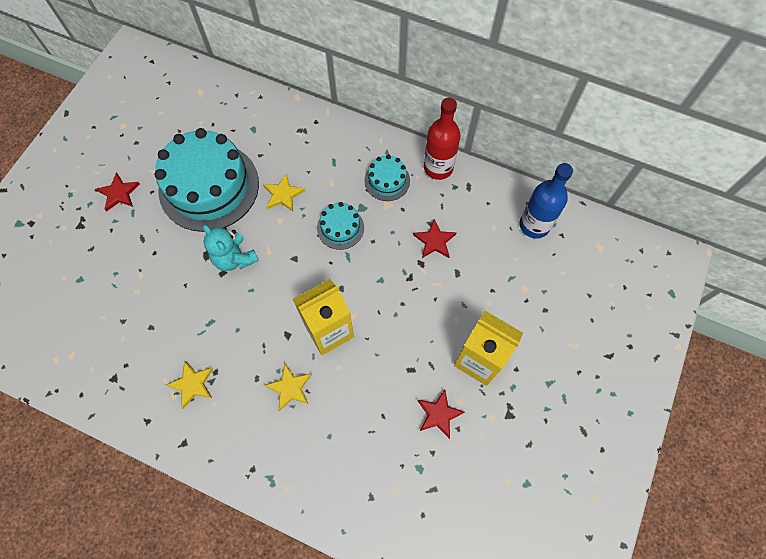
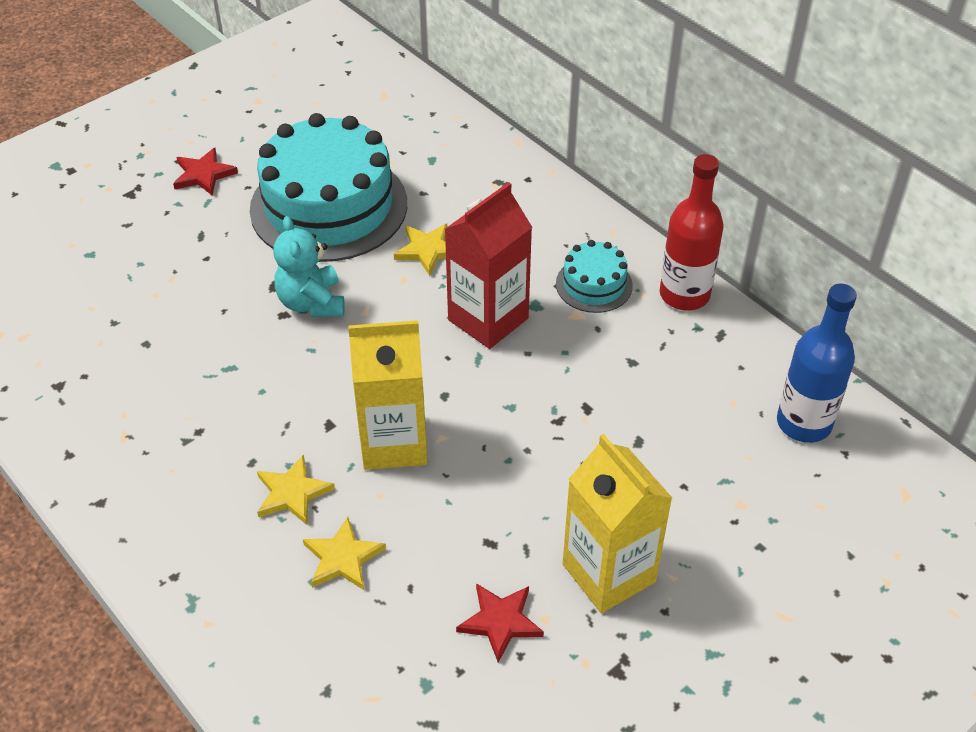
camera: 25 degrees right, 20 degrees down
yellow star [166,360,213,409] -> yellow star moved to [303,517,386,590]
turquoise cake [317,202,364,250] -> red carton [445,182,532,349]
red star [413,219,457,258] -> none

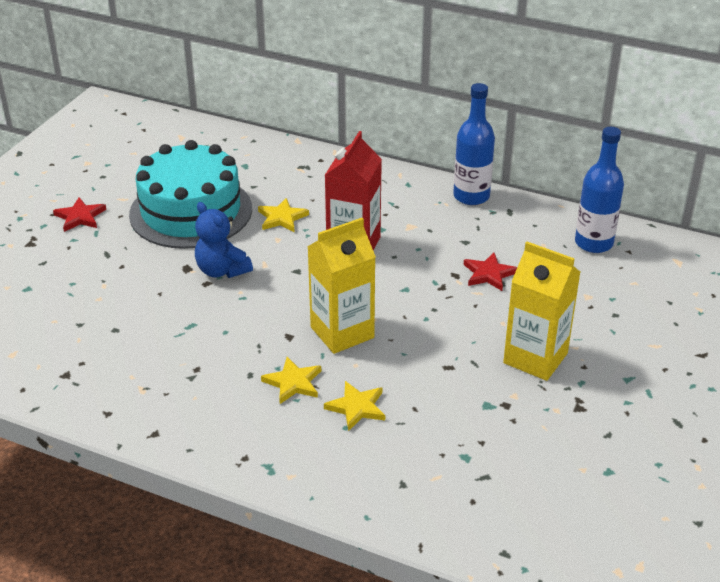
camera: 25 degrees left, 10 degrees down
turquoise teddy bear [273,216,345,317] -> blue teddy bear [195,202,253,278]
red star [456,583,544,663] -> red star moved to [464,253,517,291]
turquoise cake [556,240,633,313] -> none
red bottle [660,154,724,311] -> blue bottle [453,83,495,205]

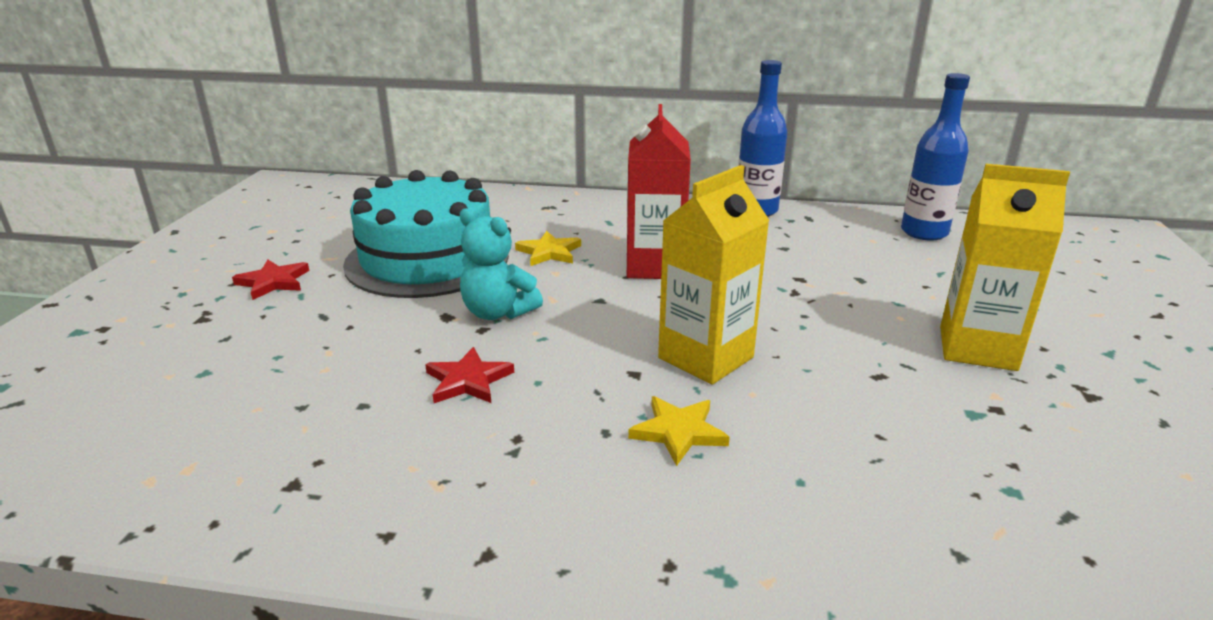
camera: 15 degrees left, 10 degrees down
blue teddy bear [195,202,253,278] -> turquoise teddy bear [460,208,543,320]
yellow star [324,381,385,431] -> none
red star [464,253,517,291] -> red star moved to [425,347,514,403]

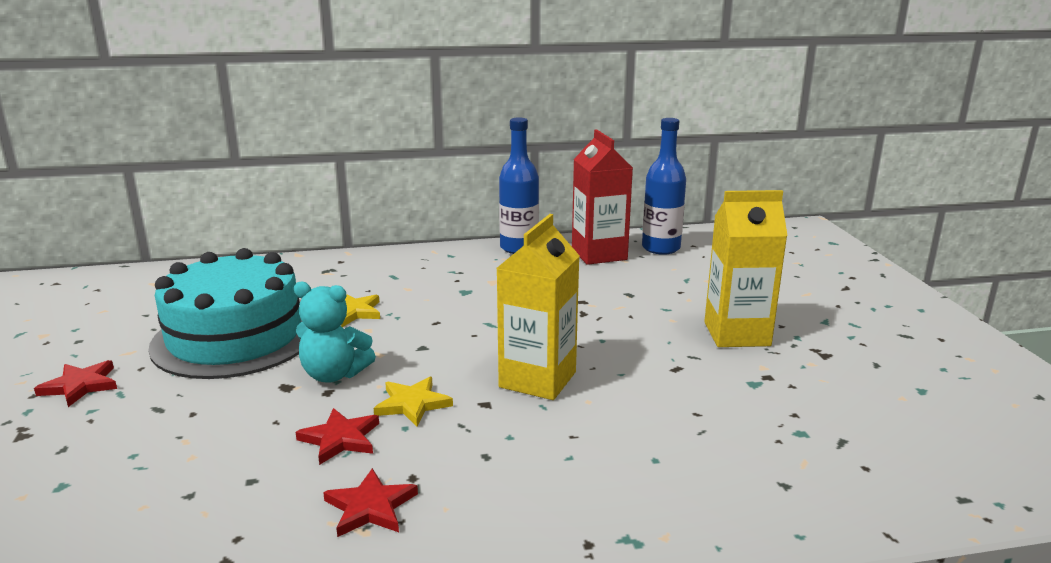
camera: 20 degrees left, 5 degrees down
red carton [627,104,691,279] -> red carton moved to [572,129,633,265]
yellow star [628,396,730,466] -> yellow star moved to [374,377,453,426]
none -> red star [323,468,418,537]

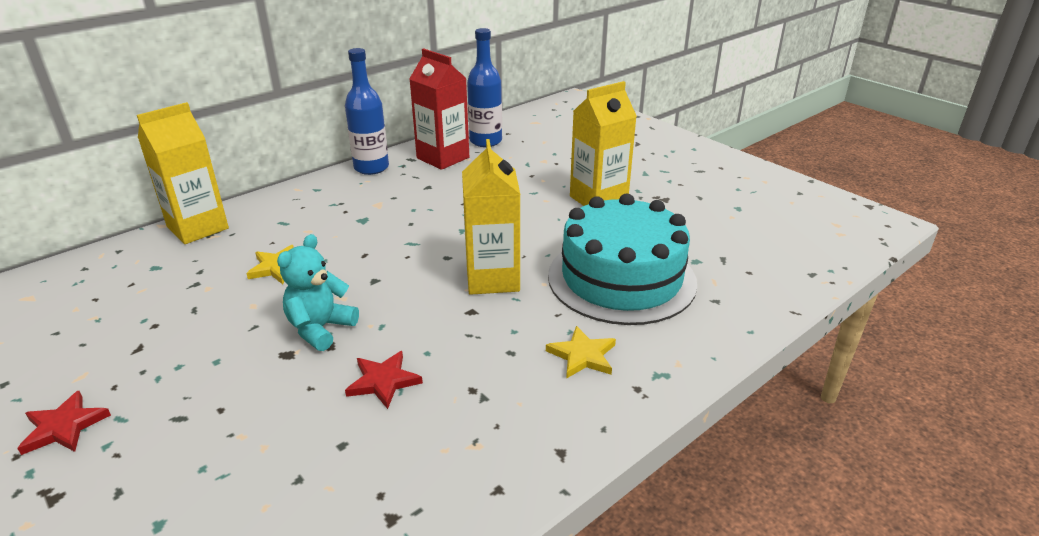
camera: 30 degrees left, 10 degrees up
turquoise cake [148,248,302,379] -> turquoise cake moved to [548,194,697,325]
turquoise teddy bear [294,281,376,383] -> turquoise teddy bear turned 135 degrees clockwise [277,234,359,351]
red star [323,468,418,537] -> none
yellow star [374,377,453,426] -> yellow star moved to [546,326,616,379]
none -> yellow carton [137,102,229,244]

